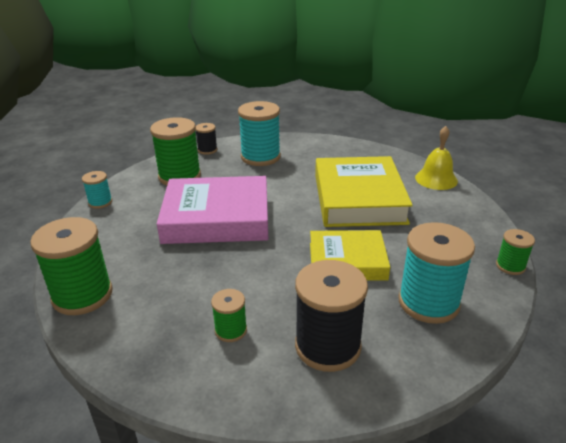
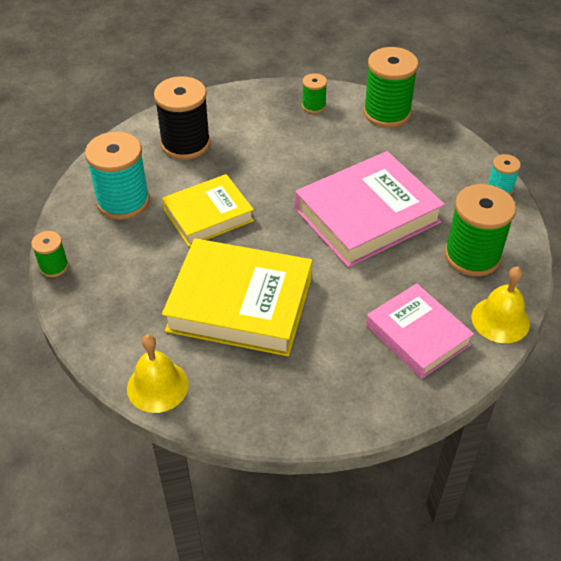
camera: 150 degrees right, 15 degrees up
black spool [195,123,217,155] -> yellow bell [472,267,530,343]
green spool [211,289,247,342] -> green spool moved to [302,73,327,113]
turquoise spool [238,101,281,166] -> pink book [366,284,474,379]
yellow book [315,156,413,227] -> yellow book turned 45 degrees counterclockwise [162,238,312,356]

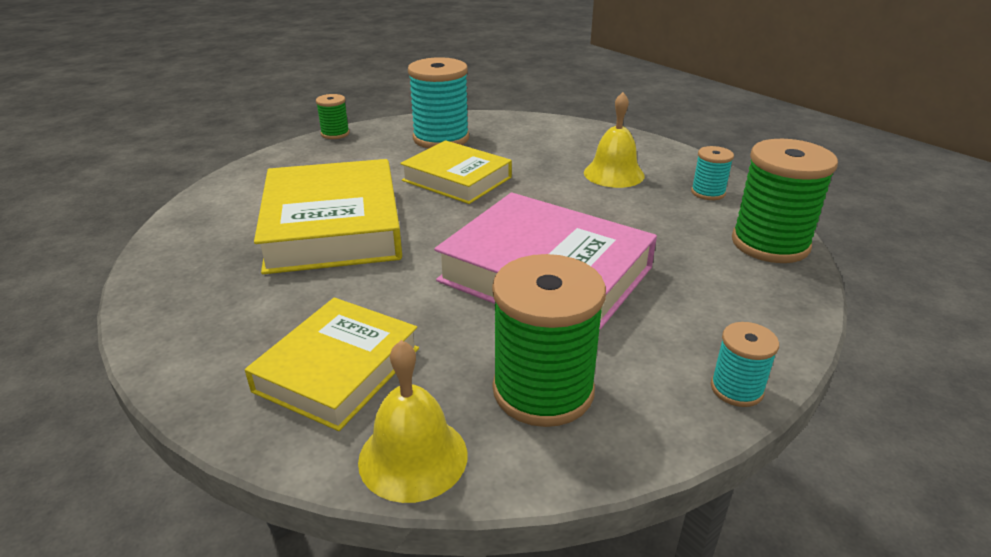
camera: 65 degrees right, 15 degrees down
yellow bell [127,334,189,413] -> yellow bell moved to [584,92,645,188]
black spool [154,76,211,160] -> none
green spool [302,73,327,113] -> turquoise spool [691,146,734,200]
pink book [366,284,474,379] -> yellow book [245,297,419,431]

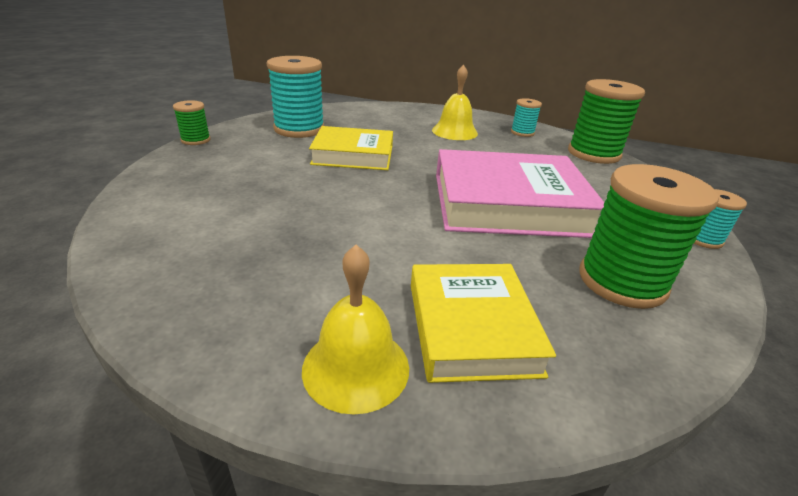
camera: 35 degrees left, 0 degrees up
yellow book [254,159,402,274] -> none
yellow bell [358,340,467,503] -> yellow bell moved to [302,245,409,414]

